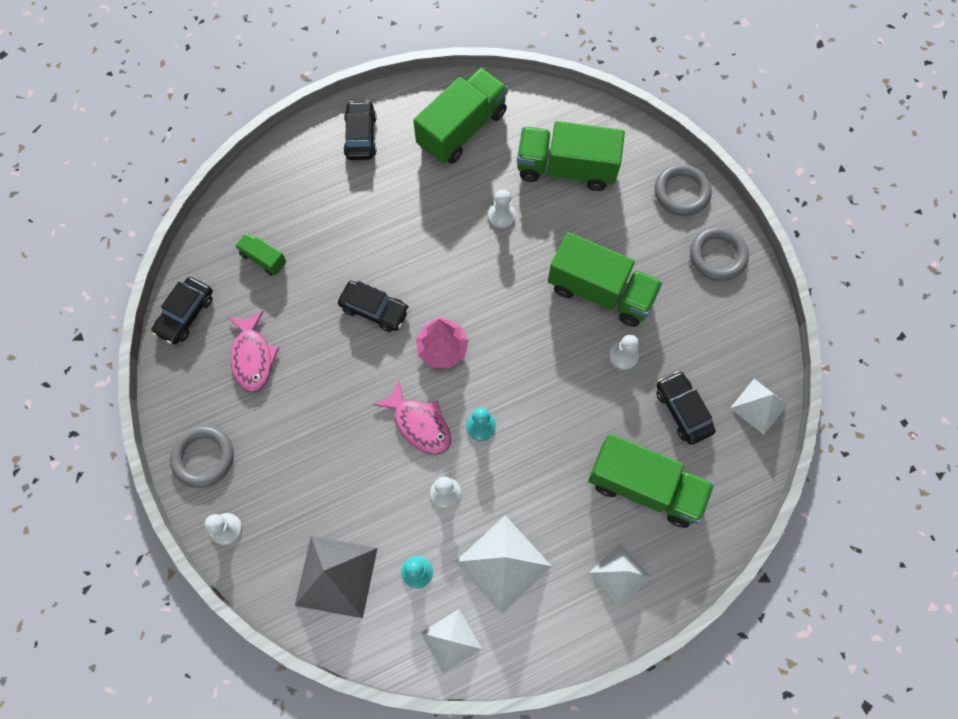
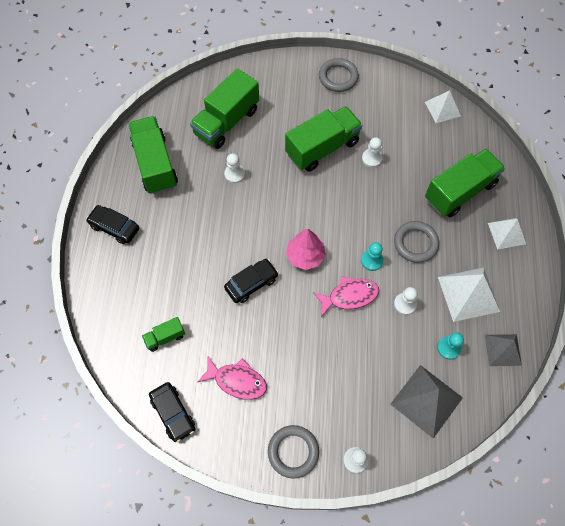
camera: 60 degrees left, 5 degrees down
white pyramid [421,609,482,674] -> grey pyramid [485,334,522,366]
grey ring [654,164,712,216] -> grey ring moved to [394,221,439,263]
black car [656,371,716,445] -> none

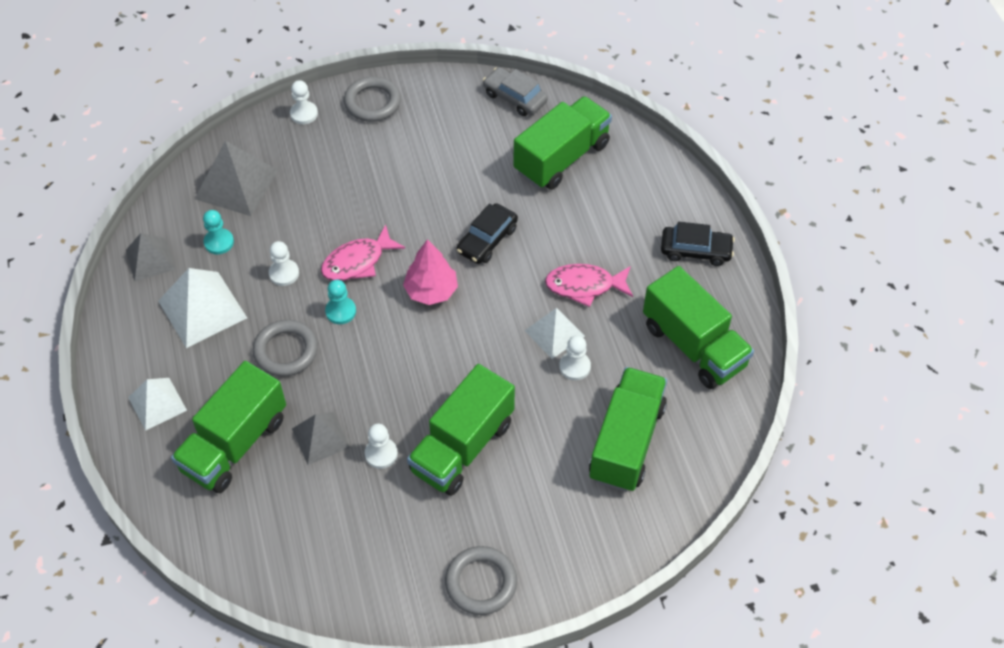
camera: 160 degrees right, 10 degrees down
green truck [142,317,185,352] -> green truck [513,96,612,190], size x2.12
black car [149,382,195,442] -> grey car [483,67,548,116]
pink fish [197,357,267,400] -> pink fish moved to [545,264,633,307]
white pyramid [425,90,461,123] -> white pyramid moved to [525,308,585,359]
none -> grey pyramid [292,412,350,465]

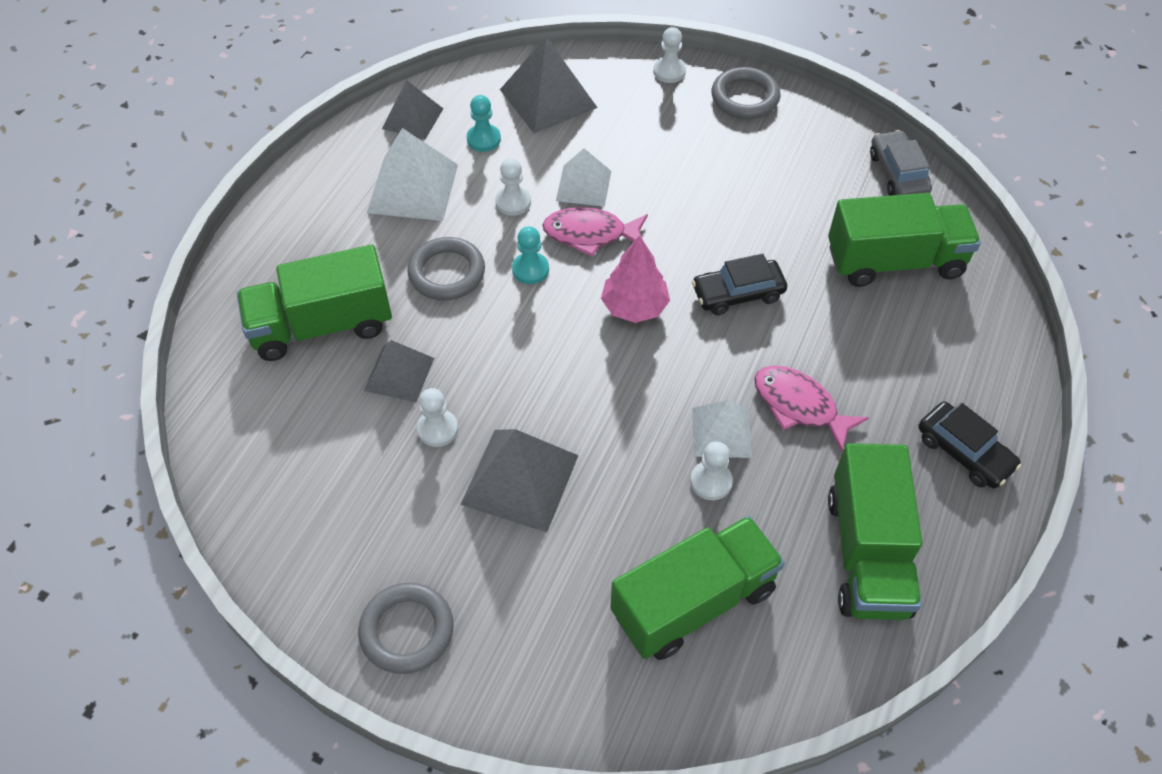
camera: 40 degrees right, 0 degrees up
white pyramid [128,378,187,431] -> white pyramid moved to [556,148,611,207]
green truck [407,364,515,496] -> grey pyramid [460,429,579,532]

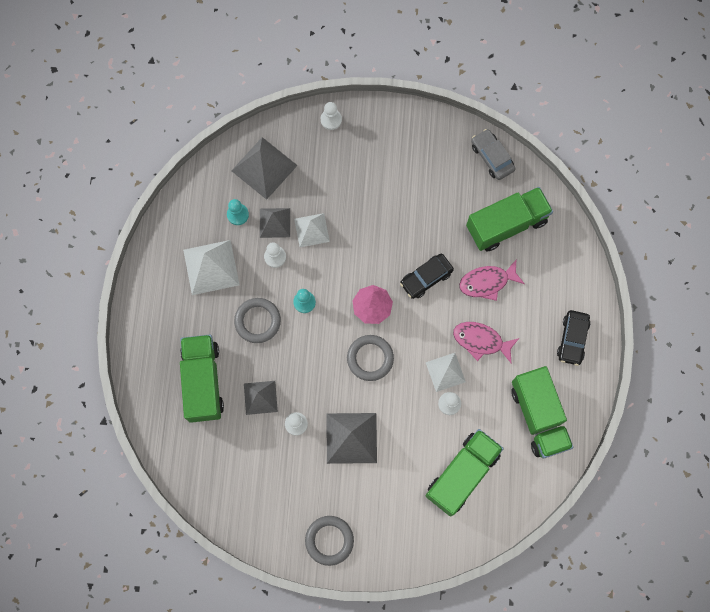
camera: 20 degrees left, 20 degrees up
green truck [237,245,392,361] -> green truck turned 120 degrees clockwise [180,335,224,423]
grey pyramid [382,80,444,140] -> grey pyramid moved to [260,208,290,238]
pink fish [542,207,648,257] -> pink fish moved to [459,260,525,301]
grey ring [712,67,780,119] -> grey ring moved to [347,335,394,381]
black car [918,401,1021,488] -> black car turned 75 degrees clockwise [557,310,590,366]

